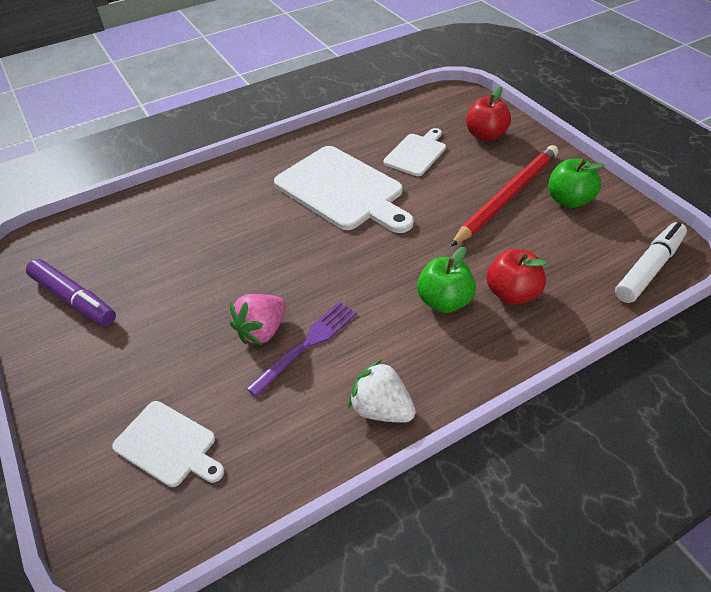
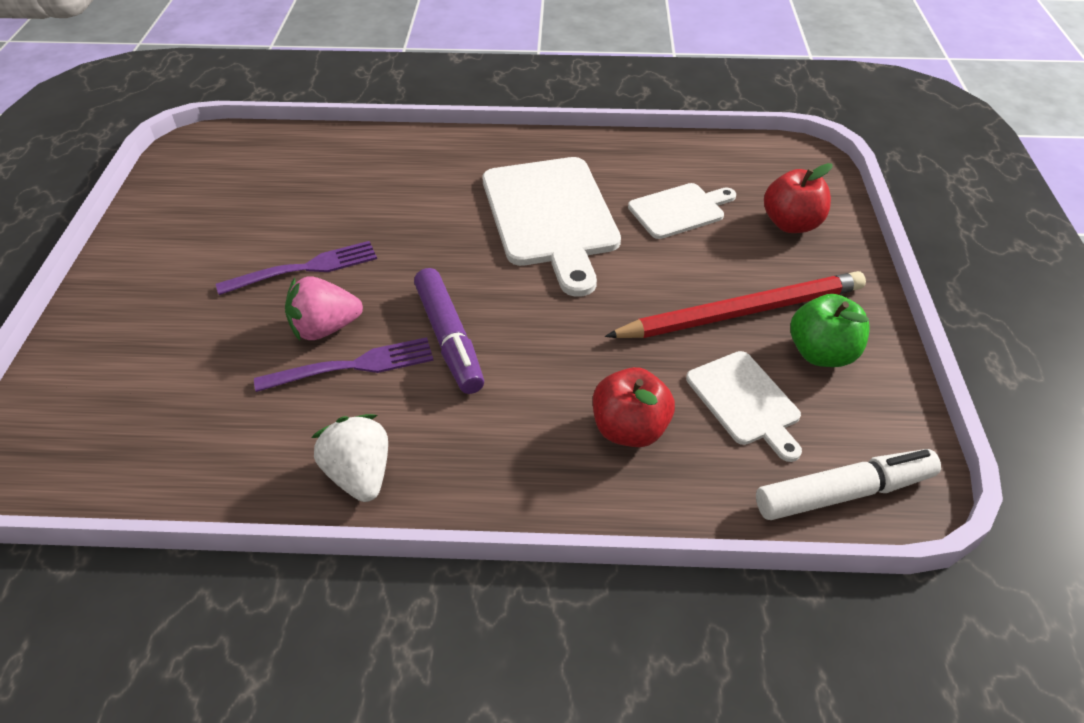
camera: 30 degrees right, 0 degrees up
purple marker [26,259,116,326] -> purple marker moved to [414,268,484,394]
white cutting board [112,401,224,487] -> white cutting board moved to [686,351,802,462]
green apple [417,247,476,313] -> none
none -> purple fork [216,241,377,295]

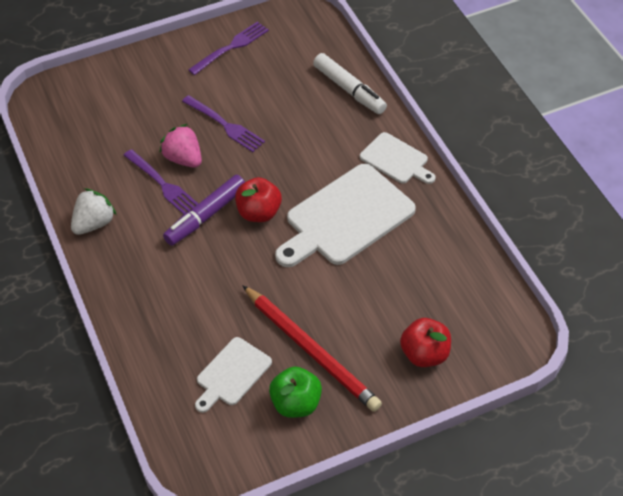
camera: 65 degrees right, 5 degrees up
red apple [593,367,675,447] -> red apple moved to [235,177,282,222]
white cutting board [628,183,736,239] -> white cutting board moved to [360,132,435,184]
white marker [756,449,941,520] -> white marker moved to [313,53,387,114]
none -> purple fork [188,21,269,75]

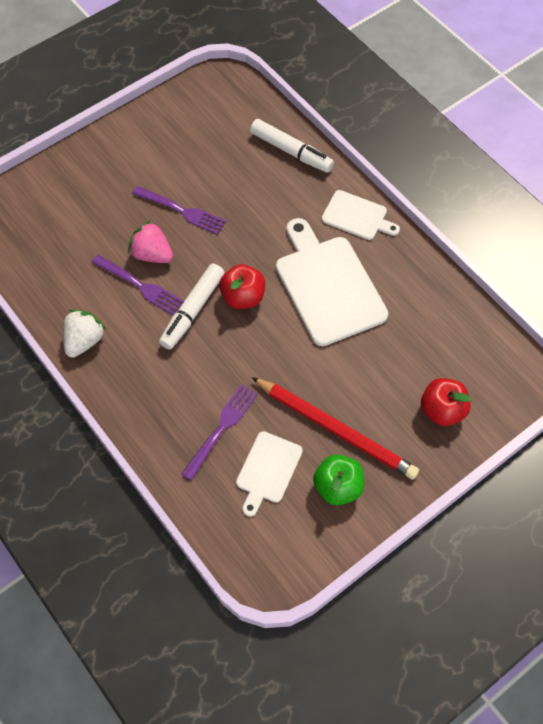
camera: 15 degrees left, 10 degrees up
purple marker [163,175,245,246] -> white marker [159,263,225,350]
purple fork [188,21,269,75] -> purple fork moved to [182,384,258,480]
white cutting board [275,164,416,267] -> white cutting board turned 120 degrees clockwise [276,218,388,346]

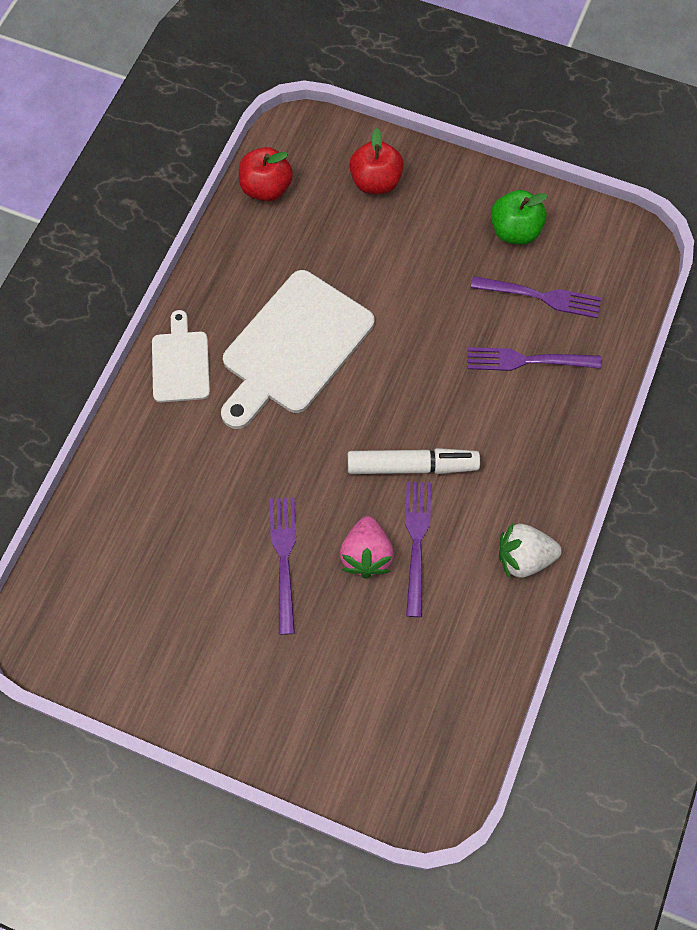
camera: 120 degrees left, 5 degrees up
red apple [219,264,265,309] -> red apple moved to [239,147,293,202]
white cutting board [236,431,303,517] -> purple fork [471,276,601,318]
white marker [250,119,334,173] -> none
red pencil [251,377,419,480] -> none

